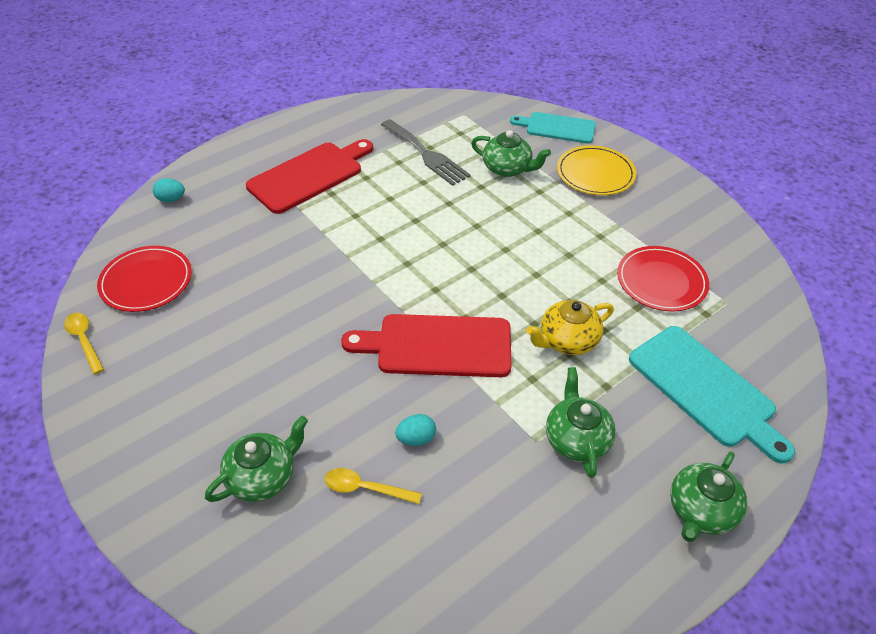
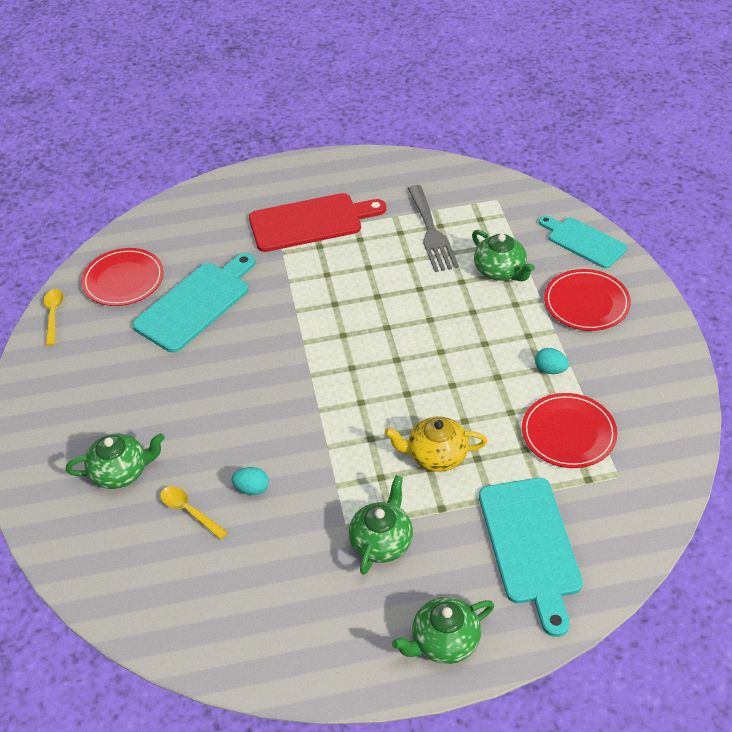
camera: 30 degrees right, 0 degrees up
turquoise egg [153,178,185,202] -> turquoise egg moved to [535,348,569,374]
red cutting board [341,314,512,377] -> none
yellow plate [557,146,636,195] -> red plate [544,269,631,331]
none -> turquoise cutting board [132,253,255,353]

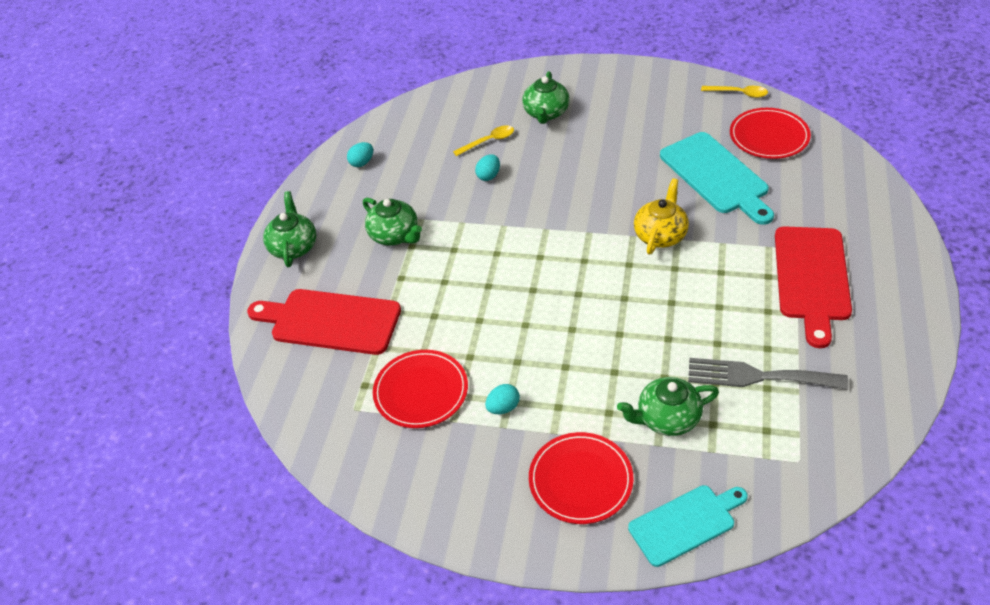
camera: 115 degrees right, 0 degrees up
yellow teapot [385,416,487,472] -> yellow teapot moved to [634,178,689,255]
turquoise cutting board [479,478,583,637] -> red cutting board [247,289,401,355]
none -> turquoise egg [347,142,373,167]

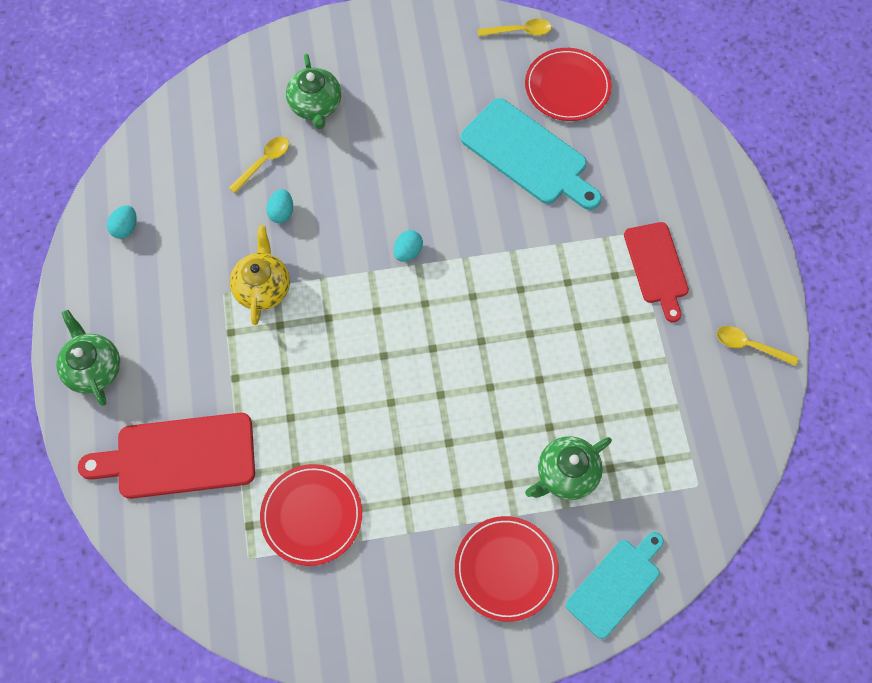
camera: 25 degrees left, 20 degrees up
green teapot [363,197,422,246] -> none
turquoise egg [485,384,520,414] -> turquoise egg moved to [394,230,423,262]
yellow teapot [634,178,689,255] -> yellow teapot moved to [230,226,290,325]
grey fork [688,358,848,390] -> none
red cutting board [775,226,852,348] -> red cutting board [624,222,689,322], size x0.67
none -> yellow spoon [717,326,798,366]

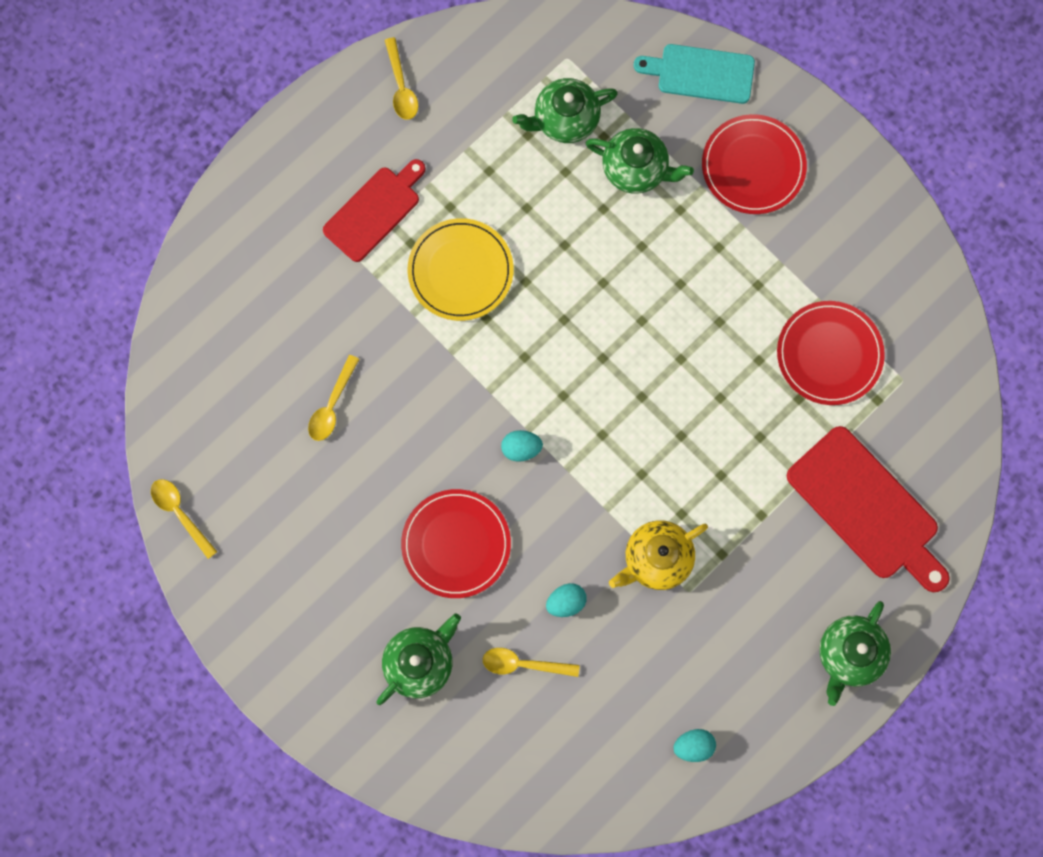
camera: 125 degrees left, 10 degrees up
turquoise cutting board [461,98,602,210] -> yellow spoon [308,355,359,441]
red plate [525,48,612,121] -> red plate moved to [401,489,511,598]
none -> yellow plate [408,218,514,321]
none -> green teapot [512,78,618,143]

